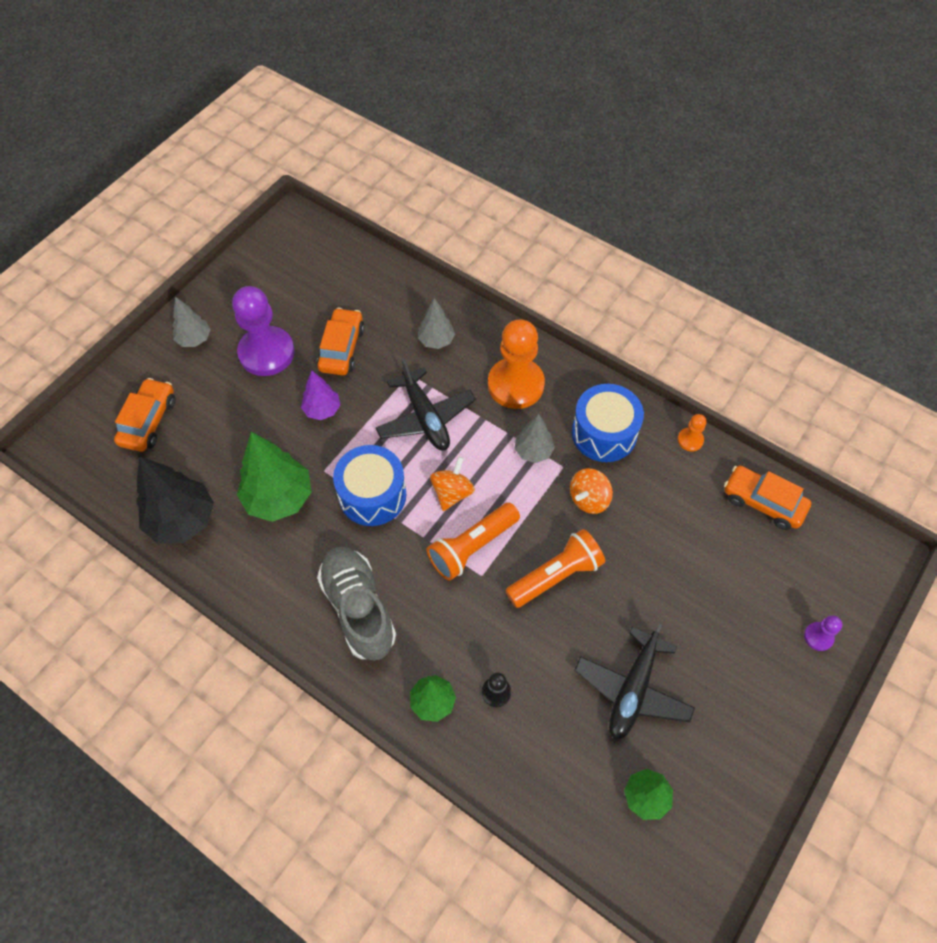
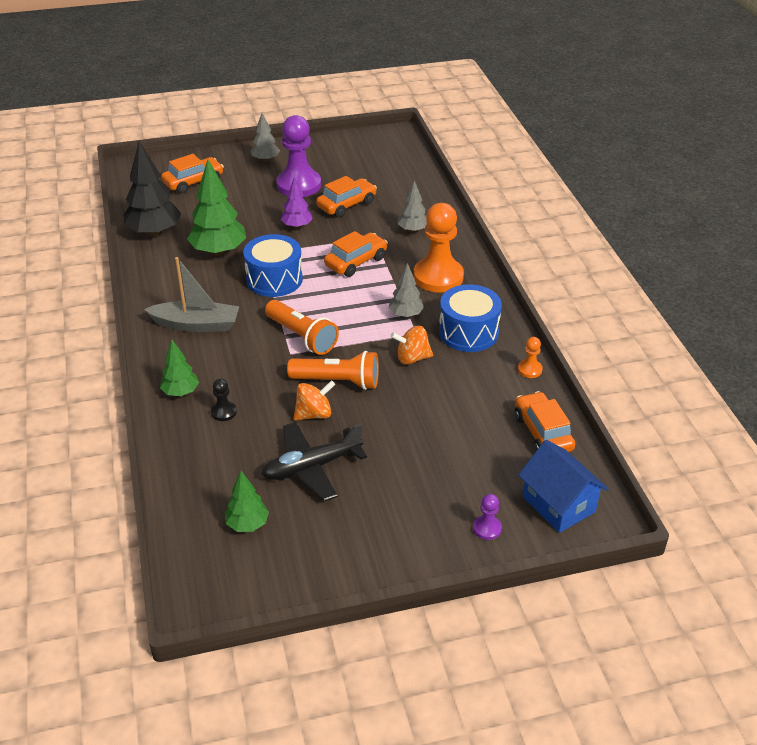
camera: 40 degrees right, 20 degrees down
grey shoe [317,547,396,661] -> grey boat [144,257,239,332]
black plane [376,358,476,450] -> orange car [324,231,388,277]
orange flashlight [427,503,520,581] -> orange flashlight turned 135 degrees counterclockwise [265,300,339,355]
orange spinning top [430,457,475,511] -> orange spinning top moved to [293,380,335,420]
none -> blue house [518,440,609,533]

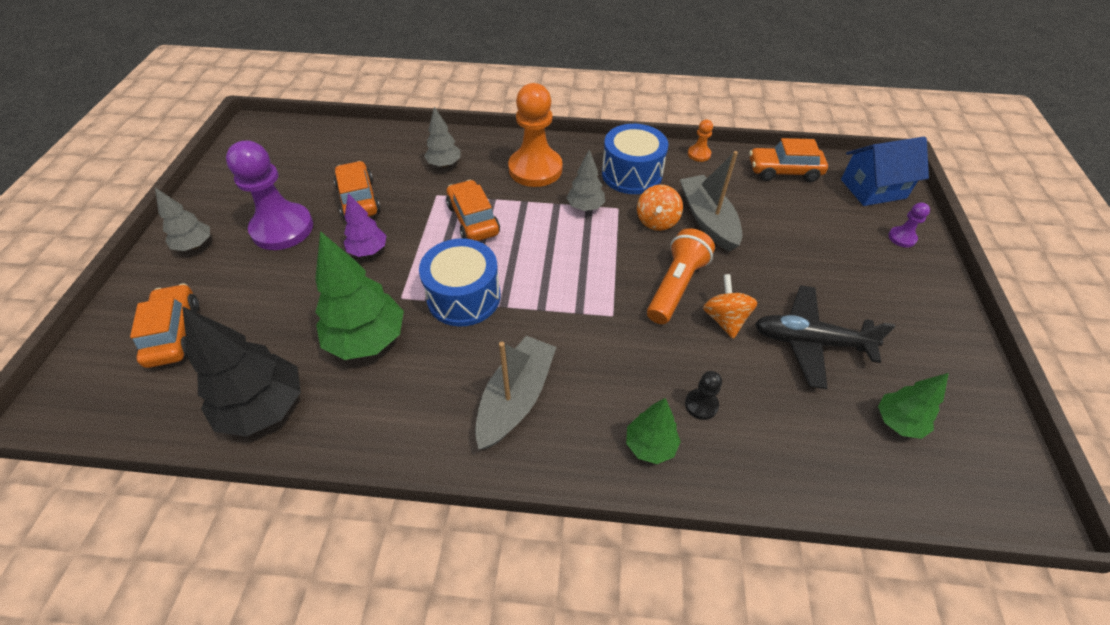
camera: 70 degrees left, 10 degrees up
black plane [262,422,367,501] -> black plane turned 105 degrees clockwise [755,285,895,389]
orange flashlight [265,300,339,355] -> none
none -> grey boat [680,151,742,252]

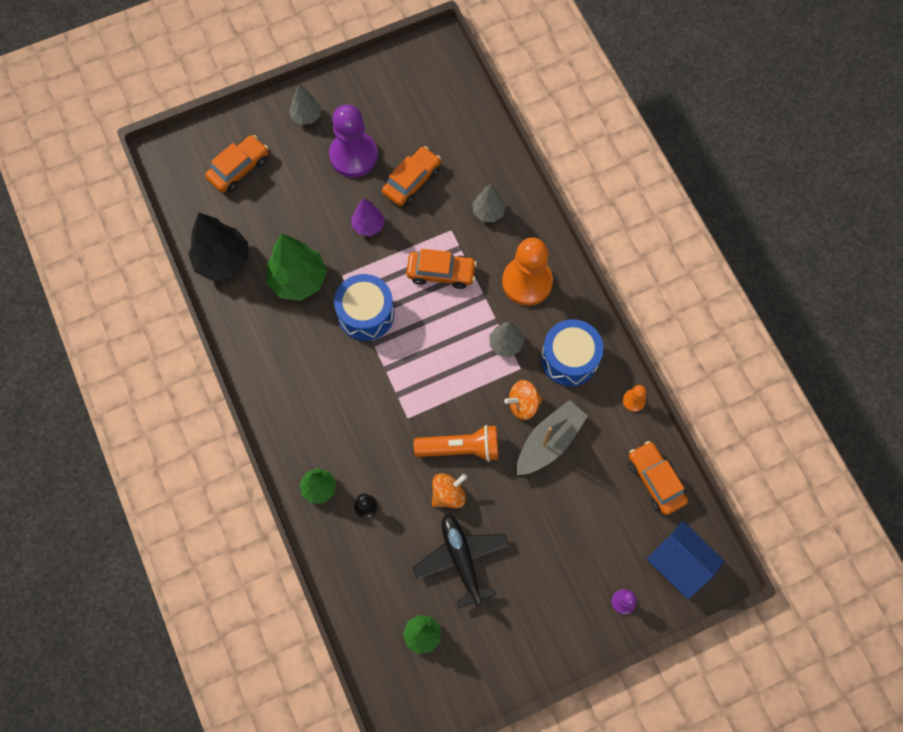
camera: 60 degrees right, 20 degrees up
orange car [446,180,500,241] -> orange car turned 60 degrees clockwise [406,249,477,289]
grey boat [475,336,556,450] -> none

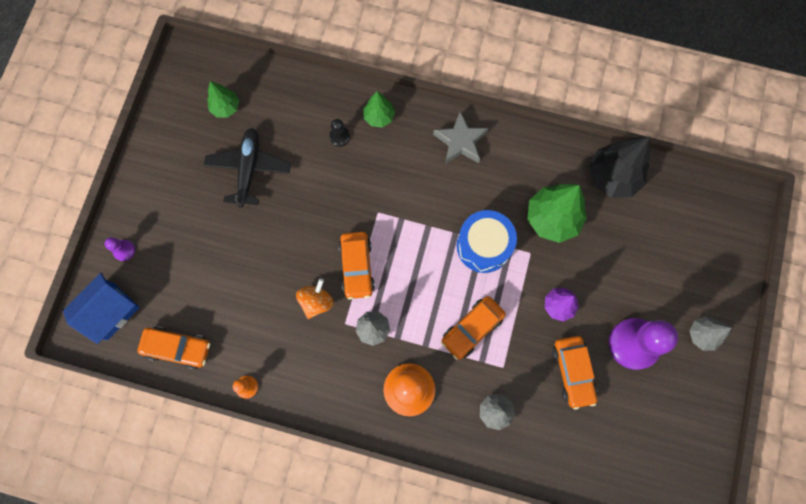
camera: 130 degrees right, 5 degrees up
orange car [205,135,268,193] -> orange car moved to [339,232,375,300]
black plane [413,514,510,608] -> black plane turned 105 degrees counterclockwise [204,128,291,208]
orange flashlight [414,425,498,462] -> none
orange spinning top [432,473,467,508] -> none
grey boat [517,400,588,475] -> none
blue drum [541,319,603,386] -> none
blue house [647,521,724,599] -> blue house turned 45 degrees counterclockwise [63,273,139,344]
none -> grey star [433,112,488,164]

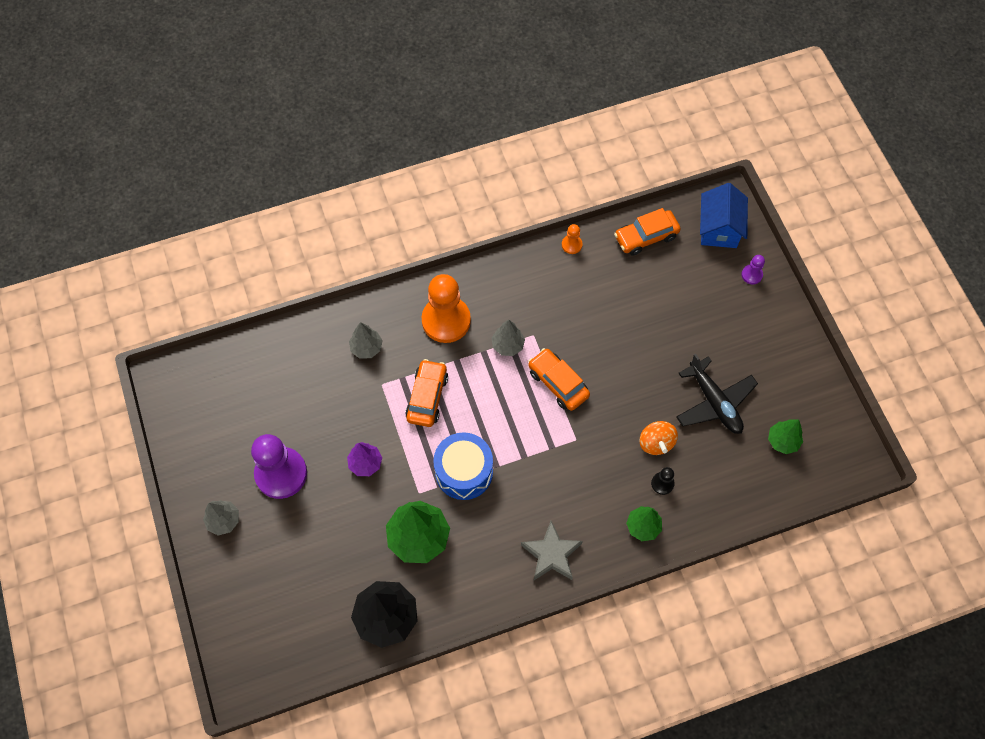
camera: 145 degrees right, 10 degrees down
orange spinning top [296,279,334,319] -> orange spinning top moved to [639,421,678,455]
orange car [552,336,598,410] -> none

